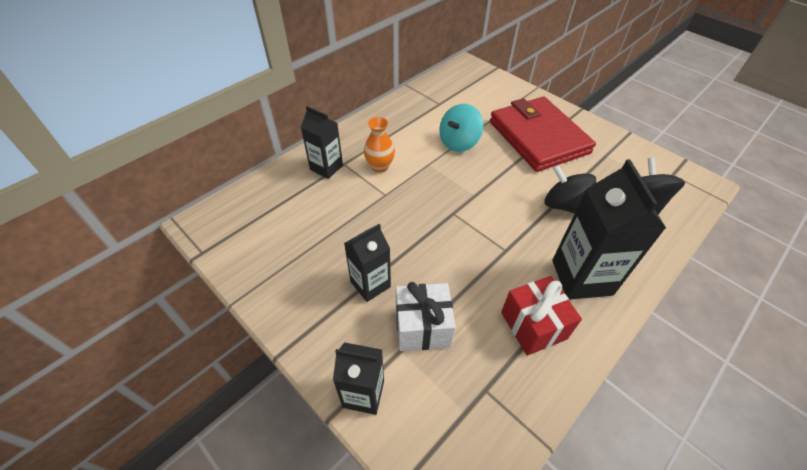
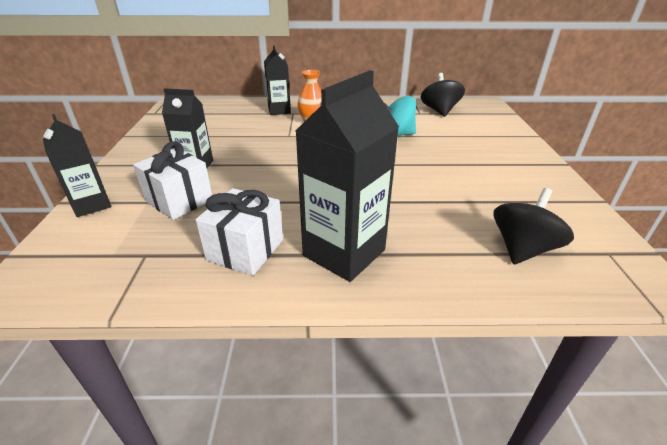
camera: 45 degrees right, 15 degrees down
red wallet [490,97,596,172] -> none
red gift [501,276,582,356] -> white gift [196,188,283,276]
black spinning top [545,165,596,214] -> black spinning top moved to [421,73,465,117]

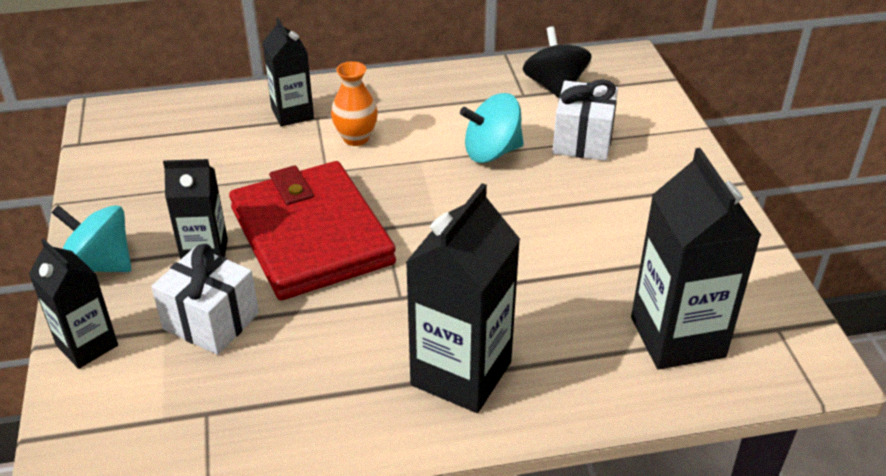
camera: 10 degrees left, 5 degrees up
white gift [196,188,283,276] -> white gift moved to [552,79,618,161]
black spinning top [493,188,574,264] -> black carton [631,148,761,370]
none -> turquoise spinning top [51,205,131,272]
none -> red wallet [229,161,396,300]

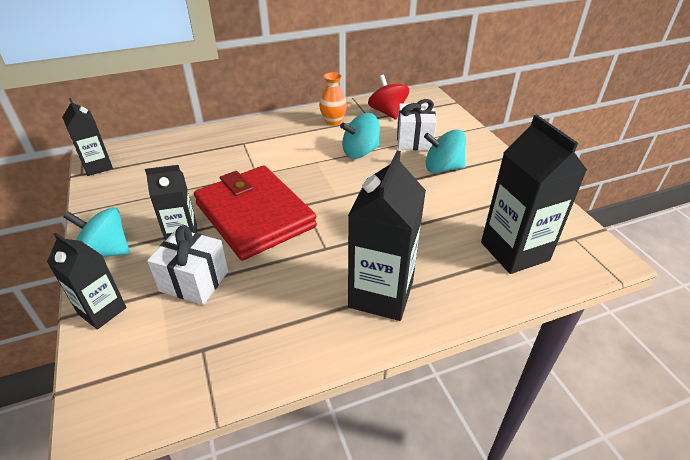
camera: 10 degrees left, 0 degrees up
black carton [262,18,314,127] -> black carton moved to [62,98,113,176]
orange vase [331,61,378,146] -> orange vase moved to [319,72,347,126]
black spinning top [523,26,592,98] -> red spinning top [368,75,409,120]
none -> turquoise spinning top [424,129,466,173]

